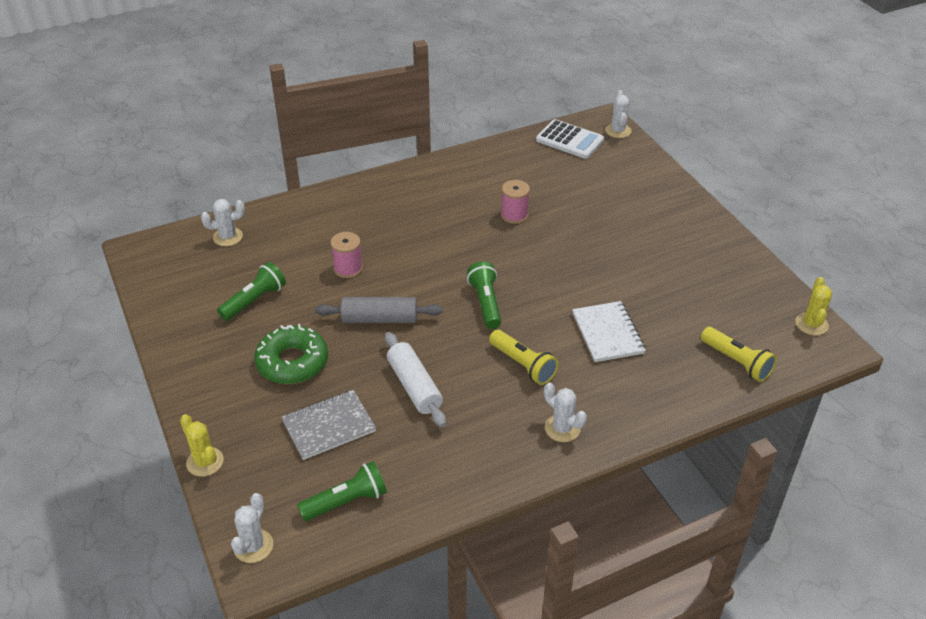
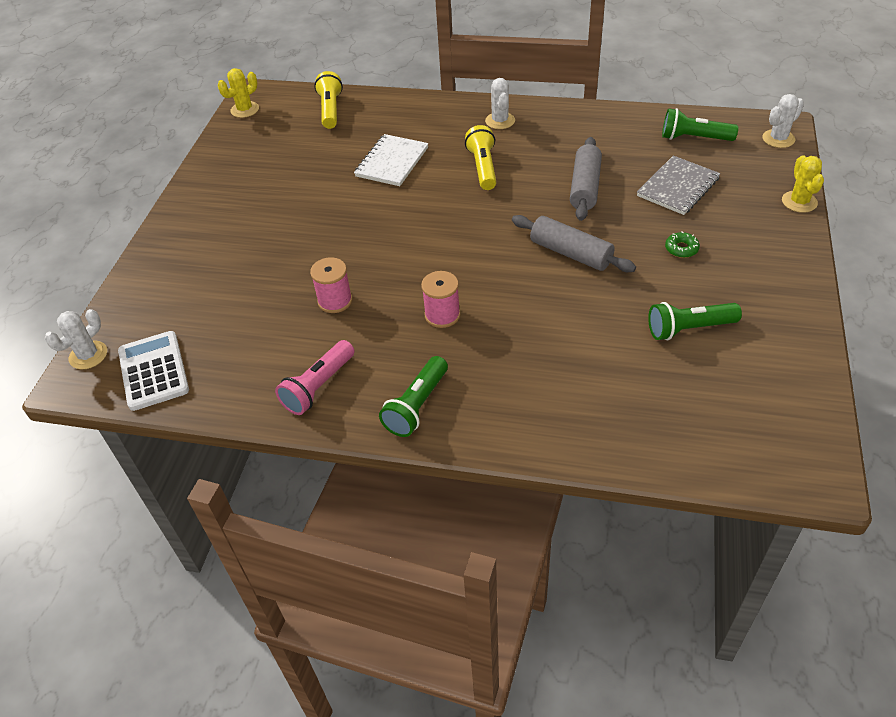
camera: 140 degrees left, 5 degrees up
white cactus [201,199,245,246] -> none
green donut [254,324,328,384] -> green donut [665,232,700,258], size x0.43
grey notebook [282,390,376,460] -> grey notebook turned 60 degrees counterclockwise [637,156,720,215]
pink spool [330,232,363,278] -> pink spool moved to [421,271,460,328]
white rolling pin [385,332,446,427] -> grey rolling pin [570,137,602,221]
green flashlight [467,261,501,329] -> green flashlight moved to [379,356,448,437]
none -> pink flashlight [275,340,355,415]

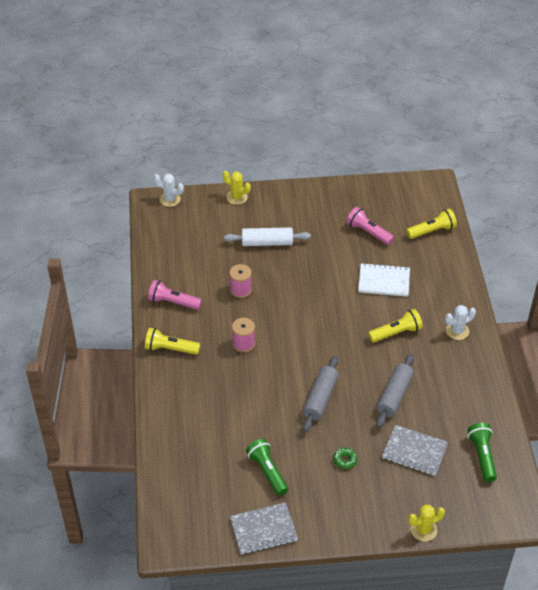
camera: 70 degrees right, 0 degrees up
white calculator [118,331,189,411] -> none
yellow cactus [218,68,259,118] -> yellow cactus moved to [222,171,251,205]
green flashlight [379,356,448,437] -> yellow flashlight [145,328,200,355]
grey rolling pin [570,137,602,221] -> grey rolling pin turned 60 degrees counterclockwise [376,354,414,428]
white cactus [762,94,804,148] -> none
none -> white rolling pin [224,227,311,246]
none -> grey notebook [230,503,298,554]
none -> pink flashlight [346,207,394,245]

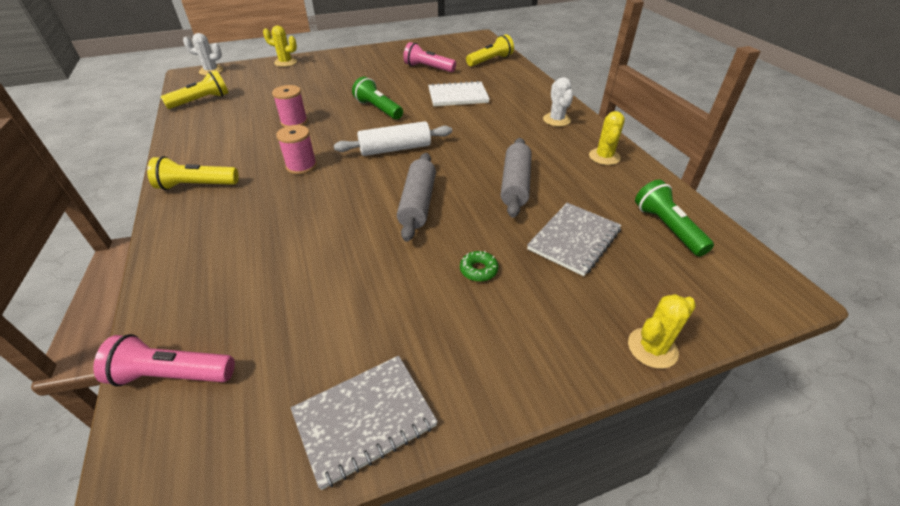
camera: 15 degrees left, 5 degrees down
pink flashlight [148,280,202,310] -> pink flashlight moved to [93,334,235,387]
white rolling pin [224,227,311,246] -> white rolling pin moved to [334,121,452,156]
green flashlight [246,439,288,496] -> green flashlight moved to [352,77,403,120]
yellow flashlight [368,309,423,343] -> yellow flashlight moved to [161,70,228,109]
grey notebook [382,425,448,476] -> grey notebook turned 60 degrees counterclockwise [527,203,622,276]
white cactus [445,305,476,340] -> white cactus turned 60 degrees counterclockwise [543,77,573,127]
none -> yellow cactus [589,111,625,165]

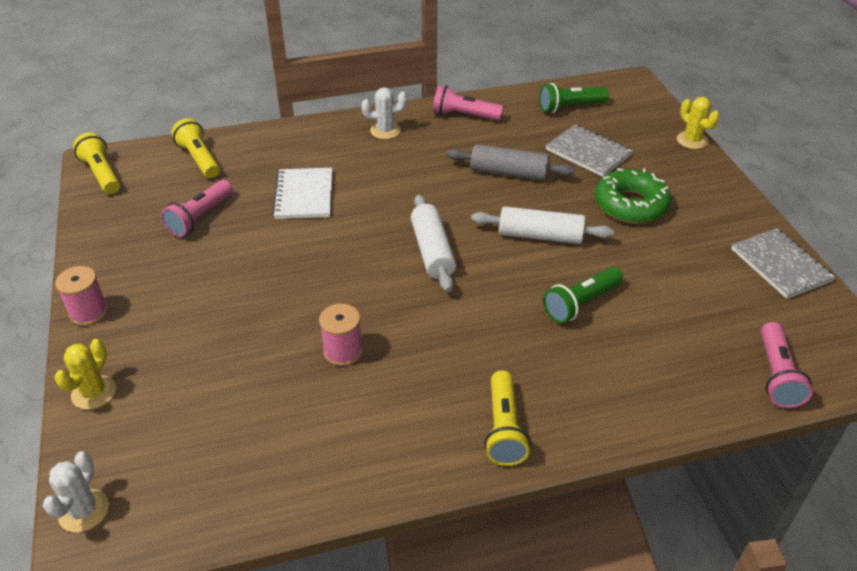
camera: 85 degrees left, 0 degrees up
yellow flashlight [161,70,228,109] -> yellow flashlight moved to [73,133,120,194]
pink spool [276,125,317,174] -> pink spool moved to [55,266,108,326]
green flashlight [352,77,403,120] -> green flashlight moved to [543,267,623,323]
grey rolling pin [397,153,436,242] -> white rolling pin [471,206,614,244]
green donut [460,251,498,282] -> green donut [595,168,671,224], size x2.31
yellow cactus [589,111,625,165] -> pink flashlight [433,85,504,120]

